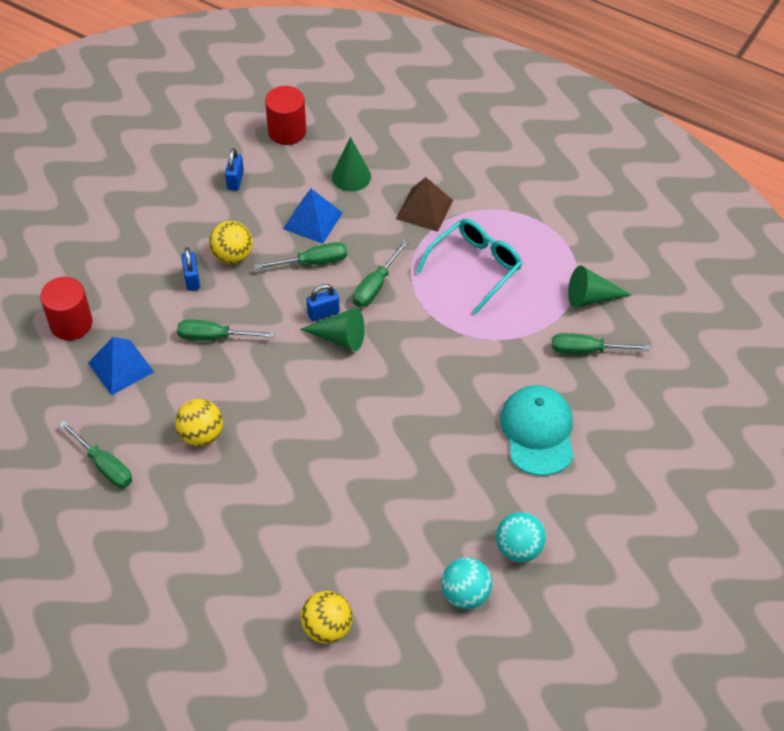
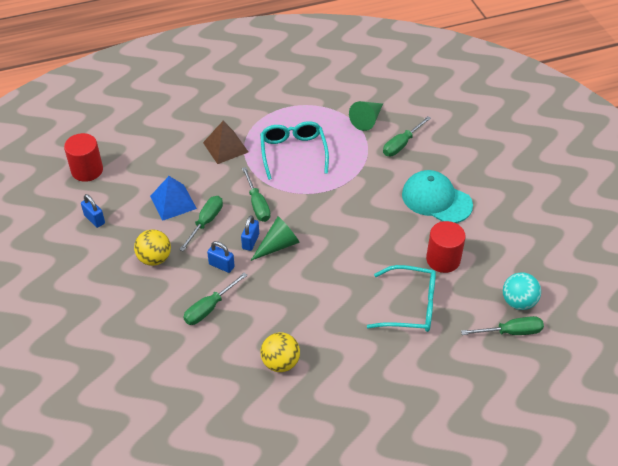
camera: 50 degrees left, 5 degrees down
red cylinder [40,277,93,340] -> red cylinder moved to [426,221,466,273]
green screwdriver [59,420,132,488] -> green screwdriver moved to [461,316,544,335]
blue pyramid [88,337,154,395] -> none
blue padlock [181,247,200,291] -> blue padlock moved to [207,241,235,273]
yellow ball [301,591,353,643] -> none
green cone [332,137,371,192] -> none
turquoise ball [496,512,546,562] -> none
none -> turquoise glasses [367,265,436,332]

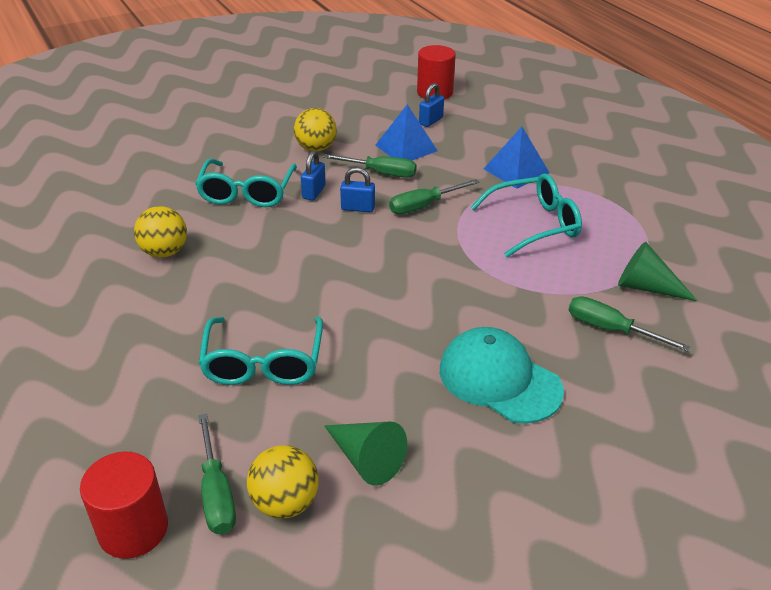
camera: 80 degrees right, 10 degrees down
blue padlock [81,194,105,228] -> blue padlock moved to [419,83,444,127]
green screwdriver [183,272,248,325] -> turquoise glasses [195,159,297,207]
brown pyramid [203,121,248,164] -> blue pyramid [484,127,549,189]
green cone [251,216,300,261] -> green cone moved to [324,422,407,486]
turquoise cap [402,170,473,223] -> turquoise cap turned 75 degrees counterclockwise [440,327,564,424]
red cylinder [426,221,466,273] -> red cylinder moved to [80,452,168,559]
turquoise ball [503,273,541,310] -> yellow ball [247,445,319,519]

